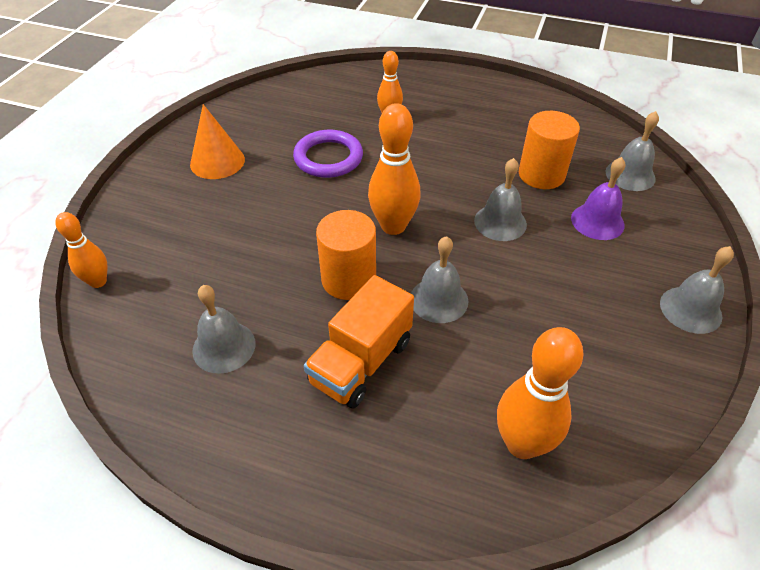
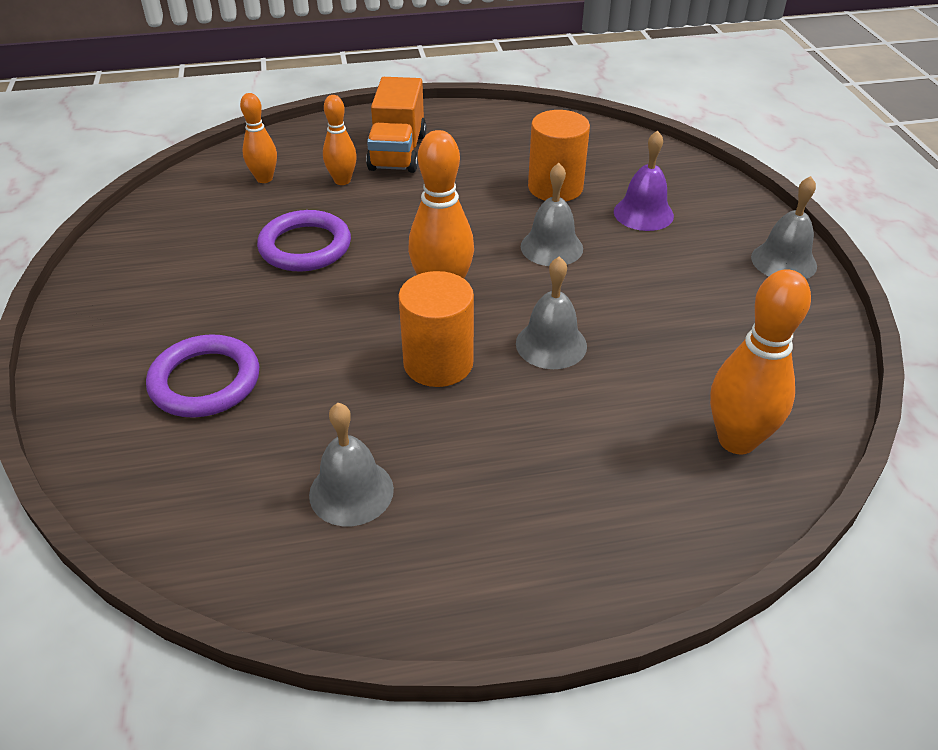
camera: 30 degrees left, 5 degrees down
orange bowling pin [55,212,107,288] -> orange bowling pin moved to [240,93,277,183]
orange cone [190,104,245,179] -> none
orange truck [304,275,414,408] -> orange truck moved to [366,77,426,173]
grey bell [605,111,659,191] -> none
none -> purple ring [146,334,259,418]

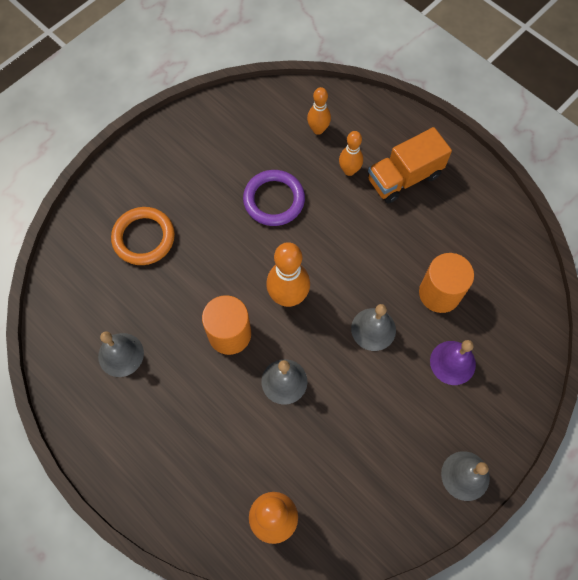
camera: 55 degrees right, 25 degrees up
purple ring [146,334,259,418] -> orange ring [111,207,175,265]

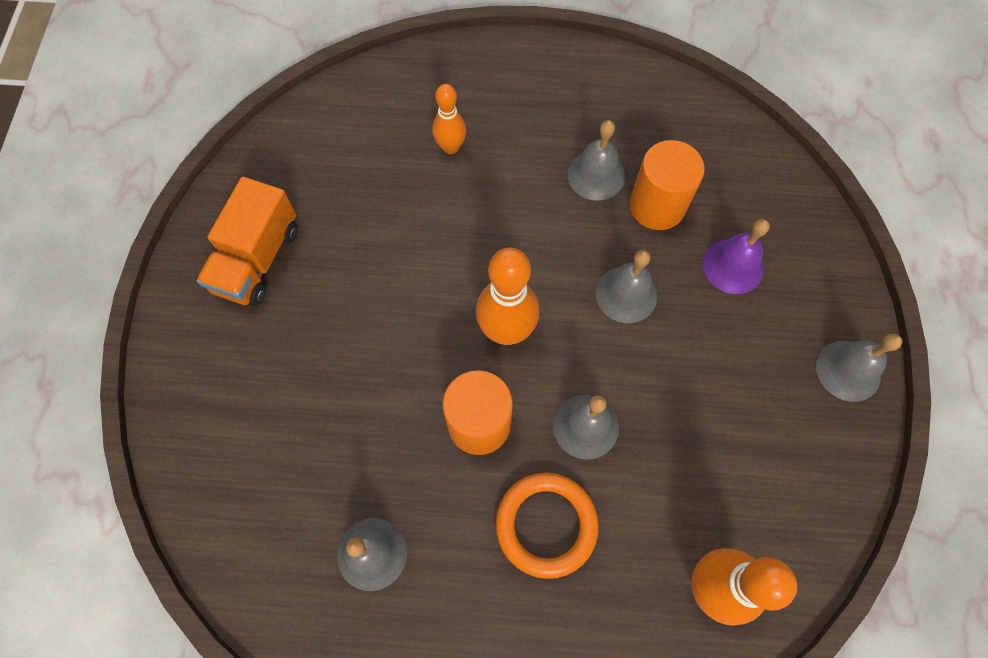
camera: 40 degrees left, 0 degrees up
orange ring [111,207,175,265] -> orange ring moved to [496,473,599,579]
purple ring [243,170,305,226] -> none
orange bowling pin [307,87,331,135] -> none
orange truck [368,127,452,203] -> orange truck moved to [197,177,298,306]
none -> grey bell [567,120,625,201]

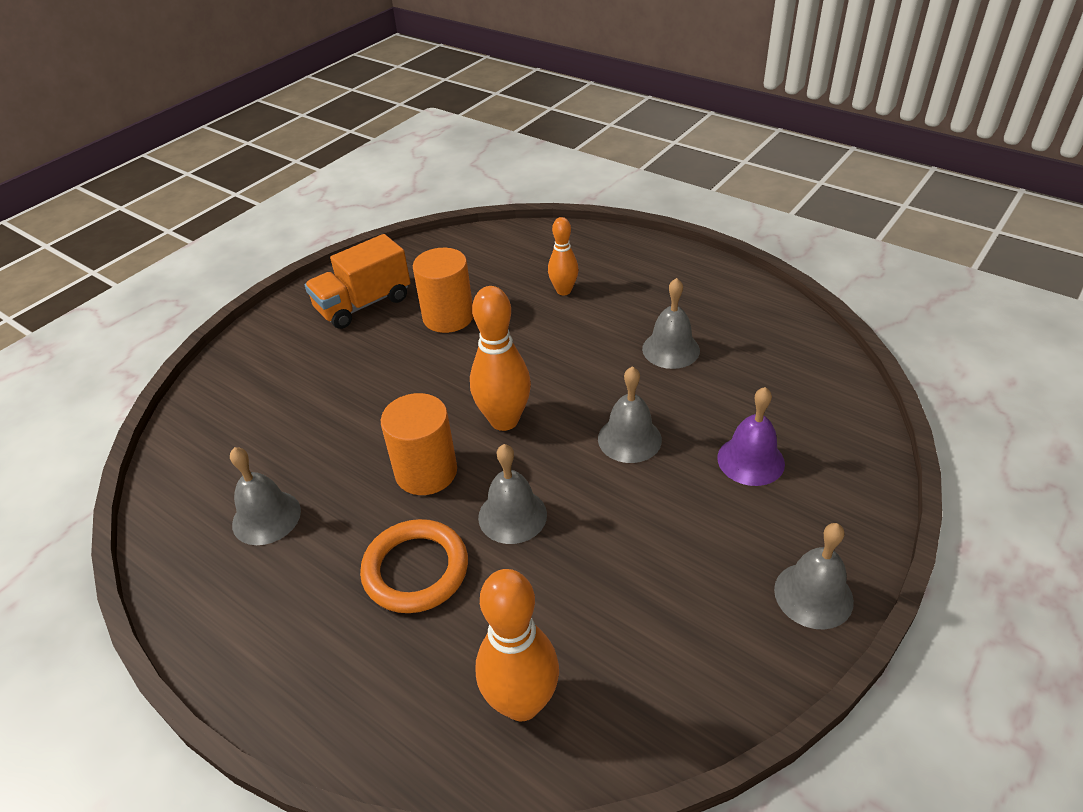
camera: 35 degrees right, 25 degrees down
orange cylinder [629,140,705,230] -> orange cylinder moved to [413,248,473,333]

